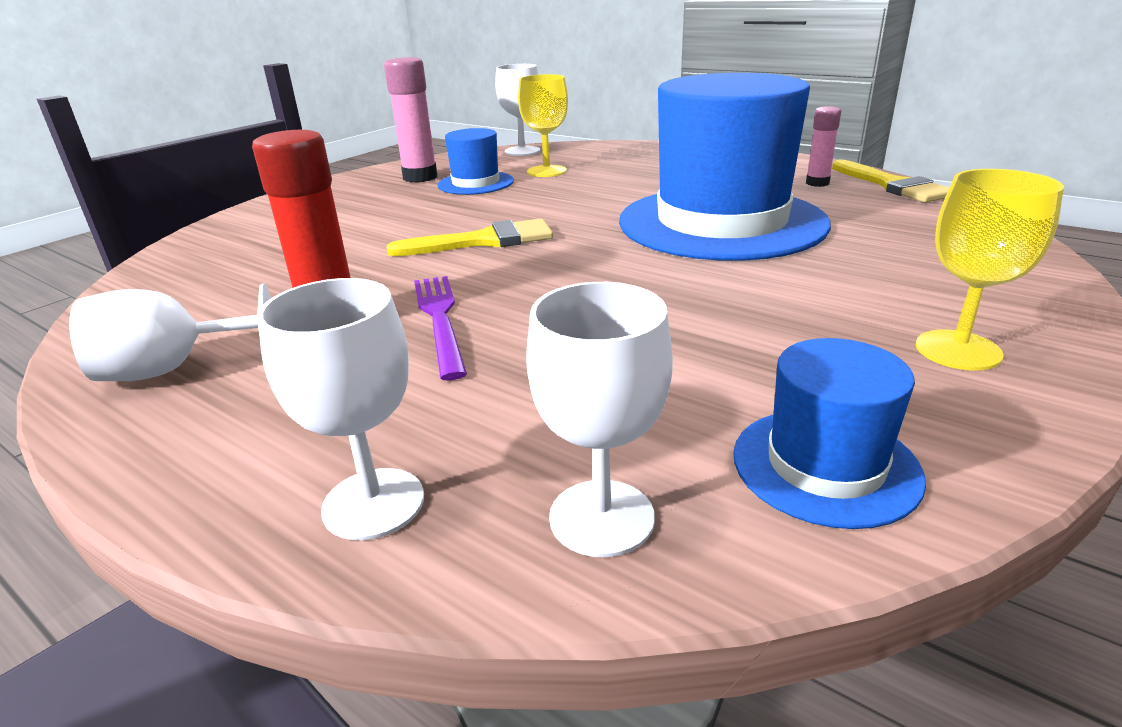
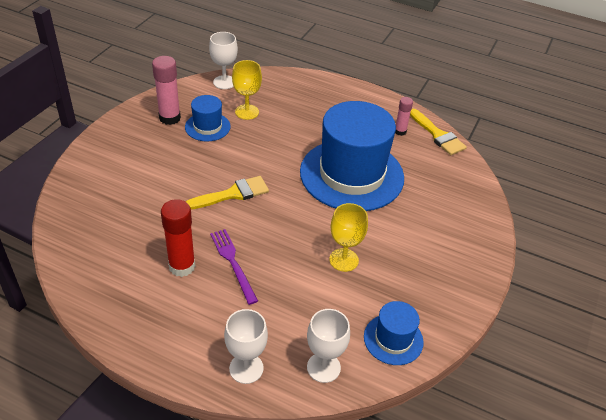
camera: 15 degrees left, 15 degrees up
white goblet [69,284,271,381] -> none
yellow goblet [916,169,1064,371] -> yellow goblet moved to [329,203,368,272]

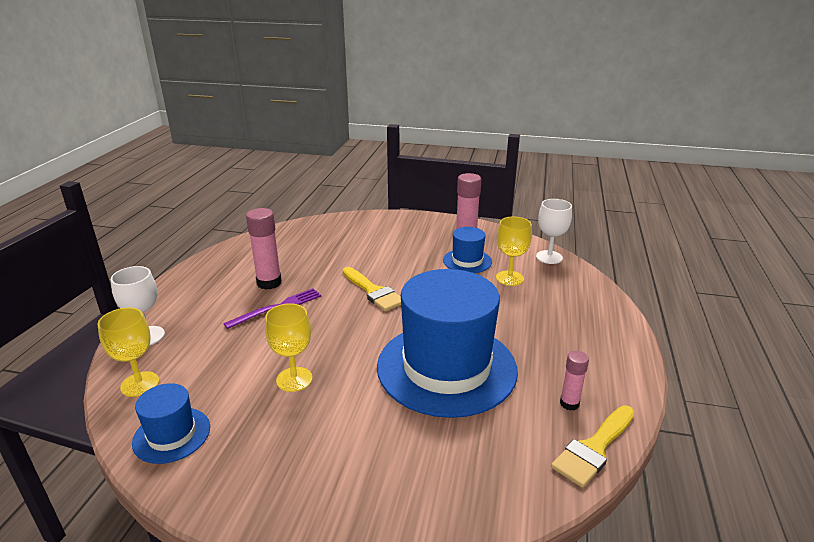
camera: 80 degrees right, 15 degrees down
red glue stick [161,199,195,277] -> pink glue stick [246,208,282,289]
white goblet [307,309,350,383] -> yellow goblet [97,308,159,397]

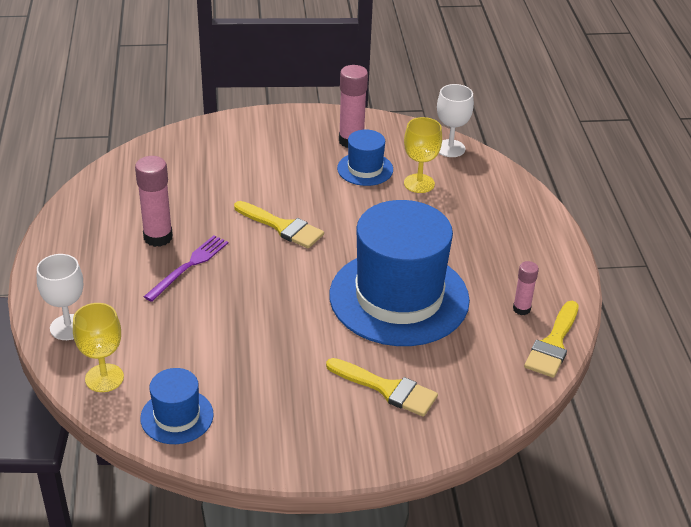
camera: 20 degrees left, 10 degrees up
yellow goblet [265,303,313,392] -> none
none -> yellow brush [326,358,438,417]

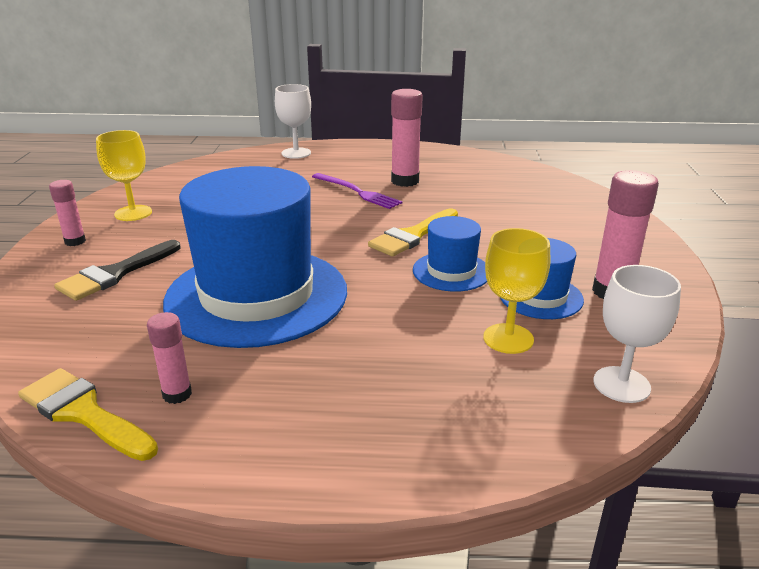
camera: 100 degrees right, 10 degrees down
yellow goblet [73,303,124,392] -> yellow goblet moved to [96,130,152,221]
blue hat [140,368,214,444] -> blue hat moved to [413,216,487,292]
yellow brush [326,358,438,417] -> black brush [54,240,180,301]
none -> pink glue stick [49,180,86,246]

